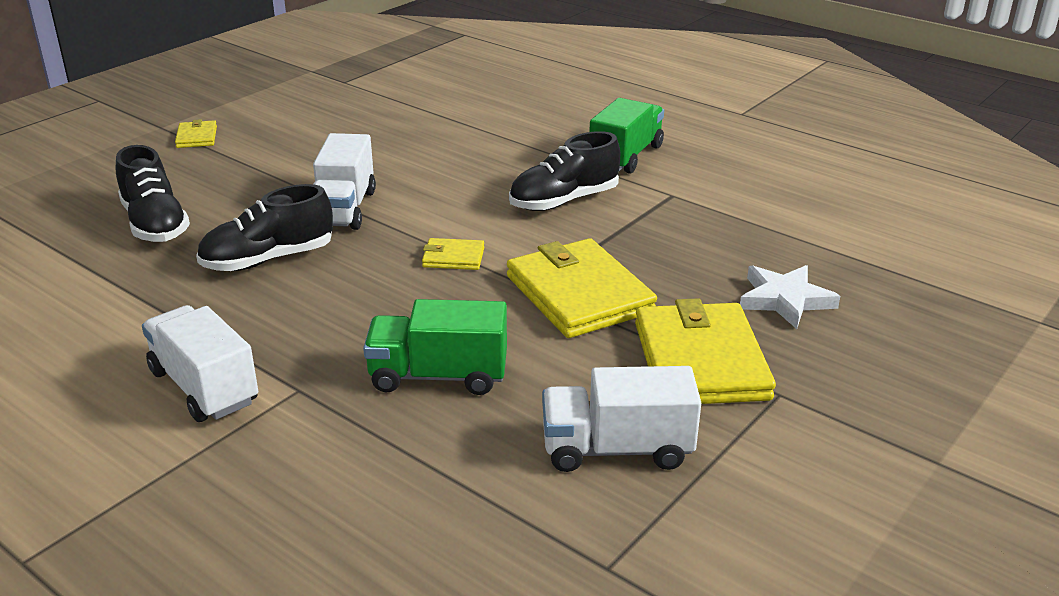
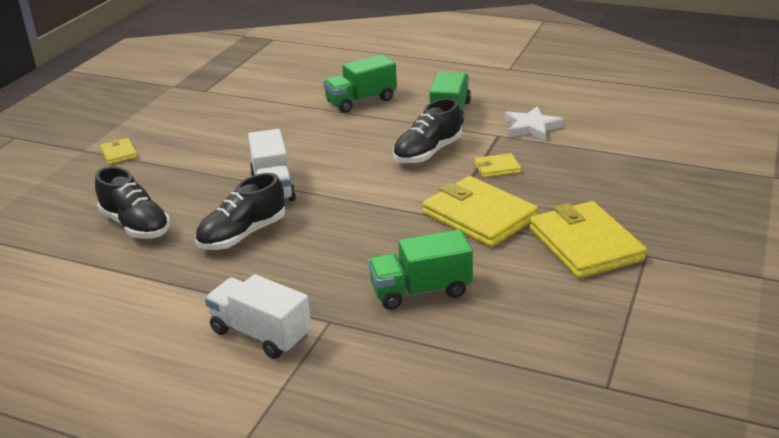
camera: 15 degrees left, 0 degrees up
yellow wallet [422,238,484,270] -> yellow wallet moved to [475,153,521,177]
white truck [542,366,701,472] -> none
white star [740,265,840,329] -> white star moved to [505,106,564,141]
none -> green truck [323,54,397,113]

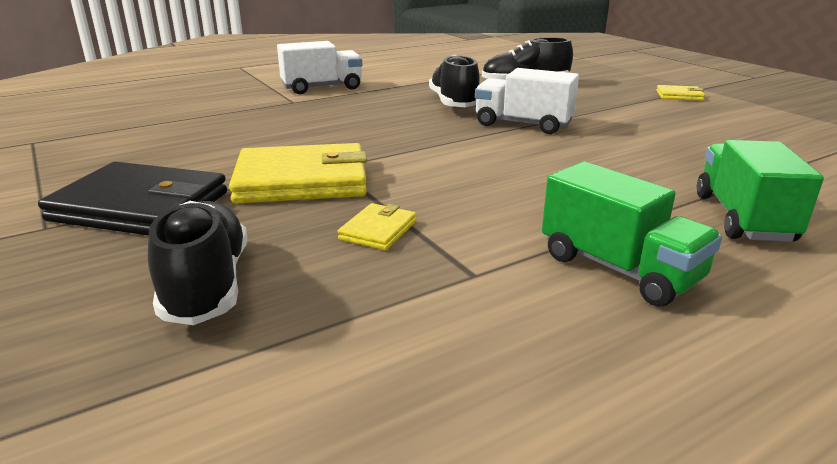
camera: 125 degrees right, 5 degrees down
green truck [368,229,473,310] -> none
black shoe [393,98,462,164] -> black shoe moved to [148,201,247,325]
white star [505,106,564,141] -> none
yellow wallet [529,201,647,279] -> black wallet [38,162,227,235]

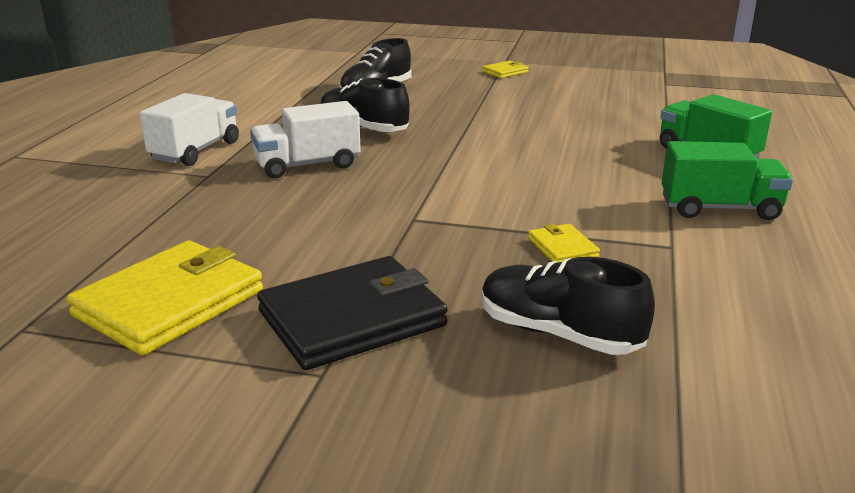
camera: 45 degrees left, 0 degrees up
yellow wallet [229,143,367,203] -> yellow wallet moved to [67,240,263,356]
white truck [475,68,579,134] -> white truck moved to [250,101,361,178]

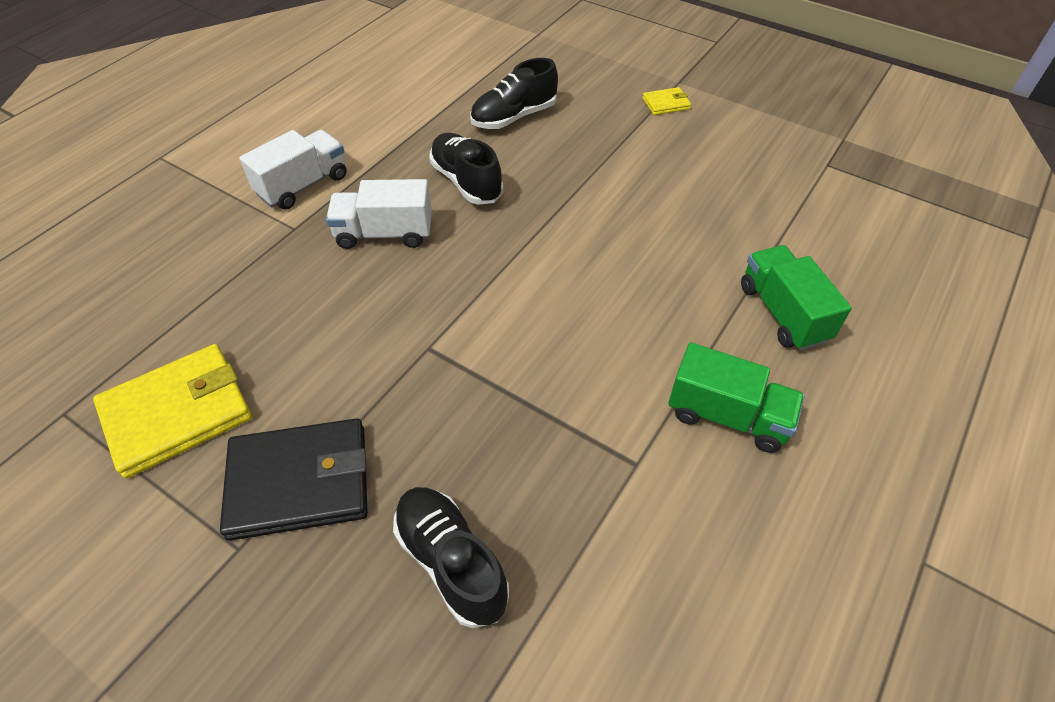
camera: 20 degrees right, 25 degrees up
yellow wallet [528,224,600,262] -> none

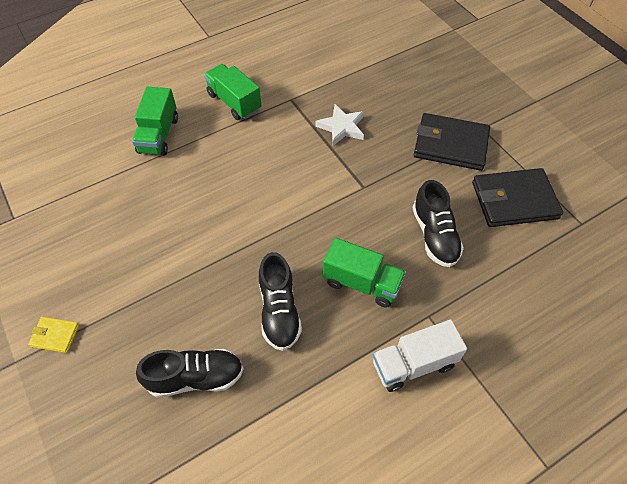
camera: 155 degrees left, 5 degrees up
yellow wallet [93,344,252,478] -> black wallet [472,168,563,227]
white truck [326,179,432,249] -> green truck [323,238,406,308]
black shoe [393,487,509,628] -> black shoe moved to [413,180,464,267]
none -> white star [315,104,364,146]

